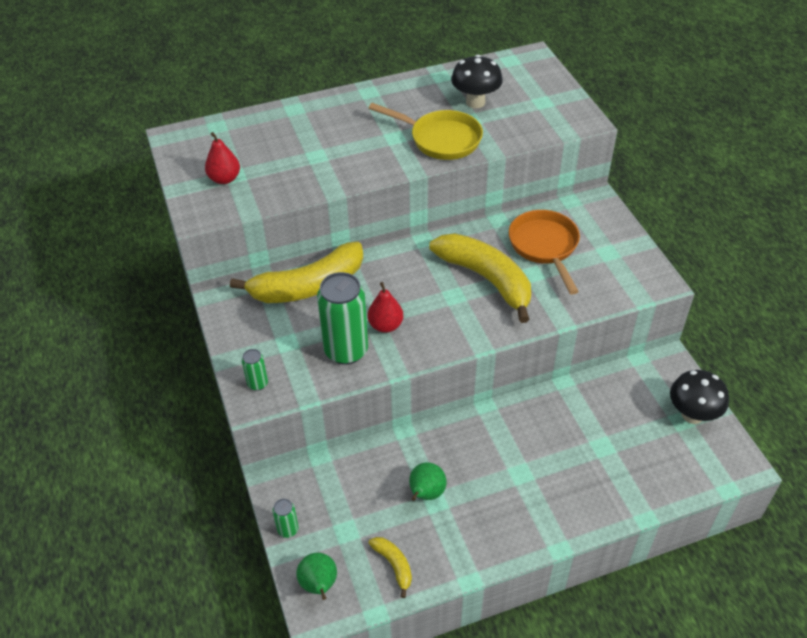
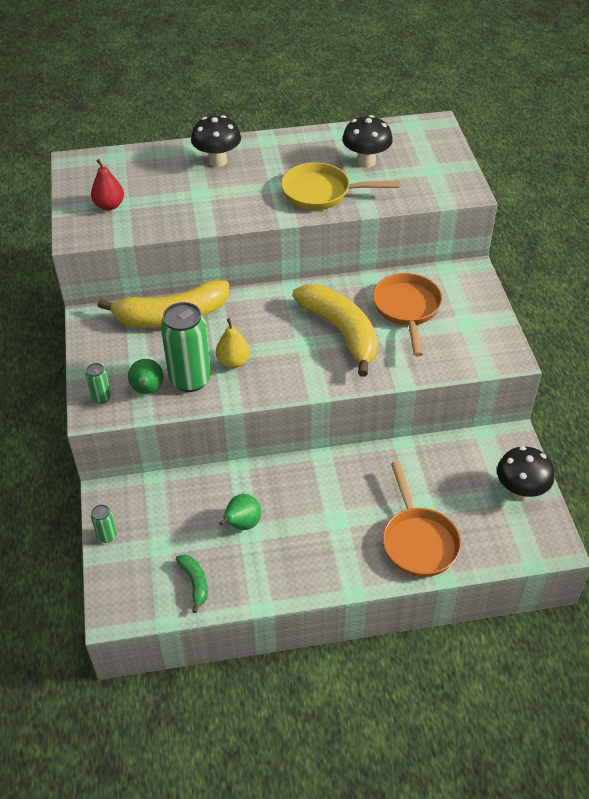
camera: 10 degrees right, 0 degrees up
green pear [296,553,337,600] -> green pear moved to [128,359,164,394]
red pear [367,282,403,333] -> yellow pear [216,318,250,368]
yellow pan [368,103,483,160] -> yellow pan turned 150 degrees clockwise [281,162,400,210]
yellow banana [369,537,412,598] -> green banana [176,555,208,613]
none -> black mushroom [191,115,241,167]
none -> orange pan [383,461,461,577]

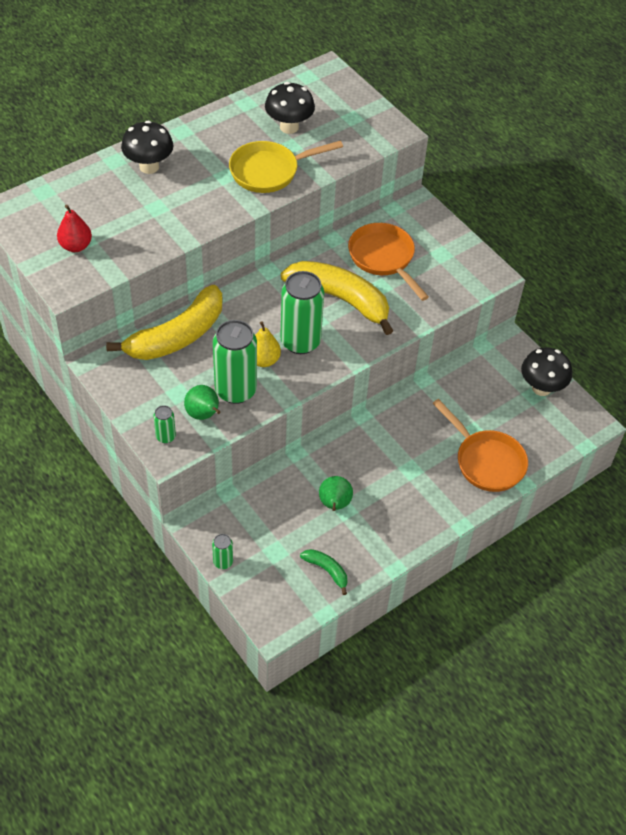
camera: 30 degrees left, 5 degrees up
none -> green can [280,271,324,354]

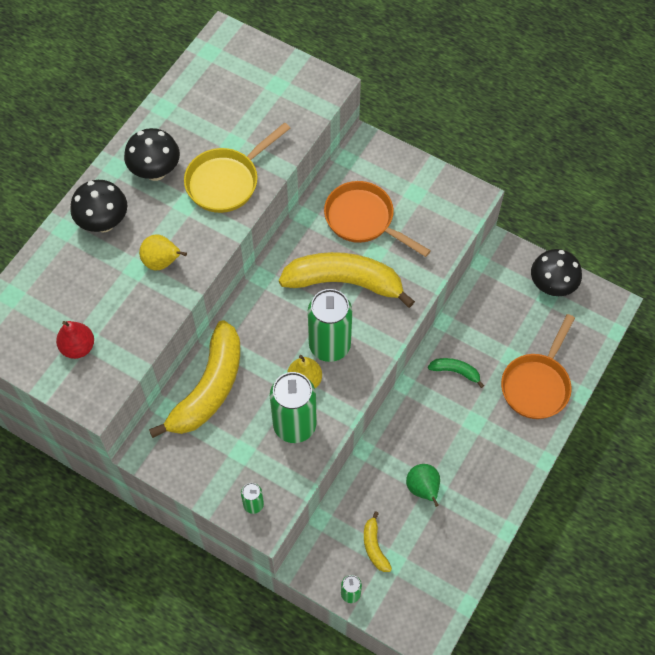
camera: 20 degrees left, 10 degrees up
green pear [184,385,221,420] -> none
black mushroom [265,82,315,134] -> black mushroom moved to [124,128,180,181]
green banana [300,549,347,595] -> green banana moved to [428,358,484,388]
orange pan [432,399,528,492] -> orange pan turned 90 degrees clockwise [501,314,575,419]
none -> yellow pear [139,235,187,270]
none -> yellow banana [364,511,392,572]

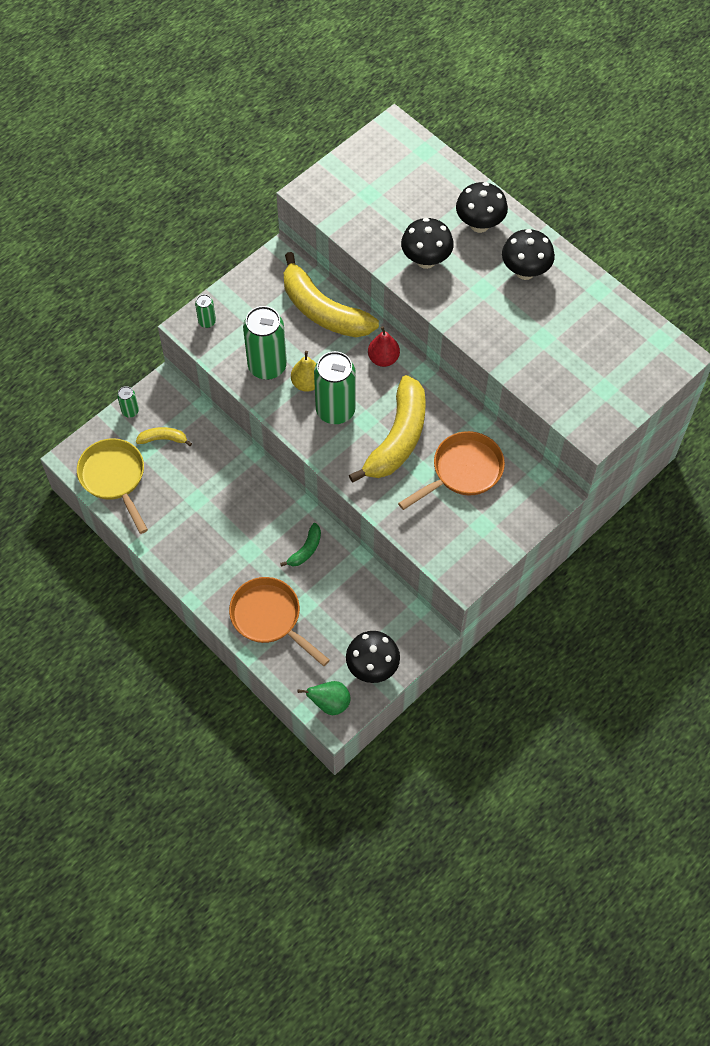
camera: 105 degrees right, 0 degrees up
red pear [56,321,94,359] -> red pear moved to [368,326,400,367]
yellow pear [139,235,187,270] -> black mushroom [401,218,454,269]
yellow pan [184,122,290,213] -> yellow pan moved to [77,438,148,534]
green pear [406,464,440,507] -> green pear moved to [298,681,351,715]

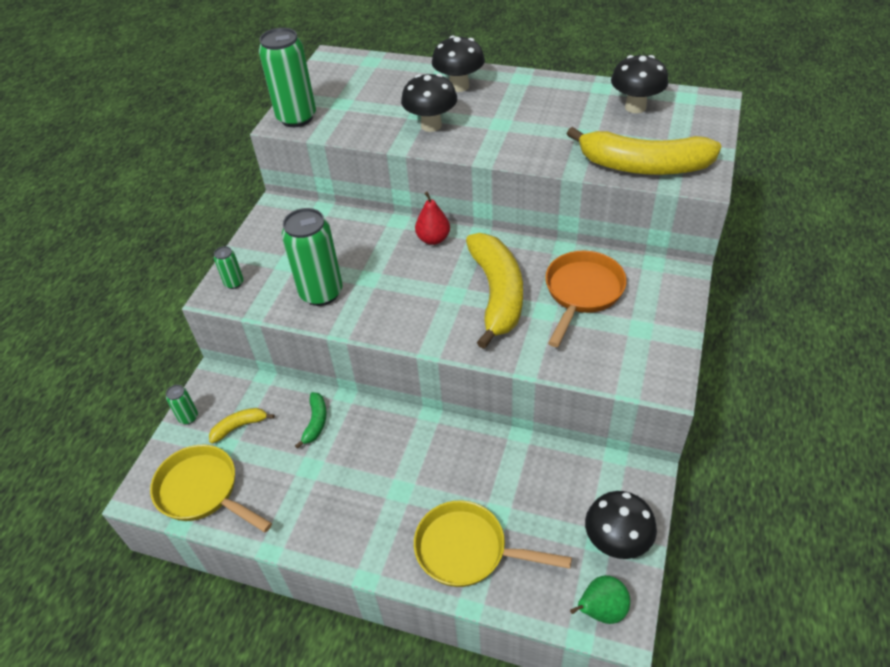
camera: 25 degrees left, 15 degrees down
orange pan [229,577,330,666] -> yellow pan [414,500,572,587]
green banana [280,523,321,567] -> green banana moved to [295,392,327,449]
yellow banana [284,252,379,337] -> yellow banana moved to [567,127,722,175]
yellow pear [291,351,317,392] -> none
green can [314,351,356,424] -> green can moved to [259,28,316,127]
black mushroom [502,229,555,280] -> black mushroom moved to [611,55,669,113]

